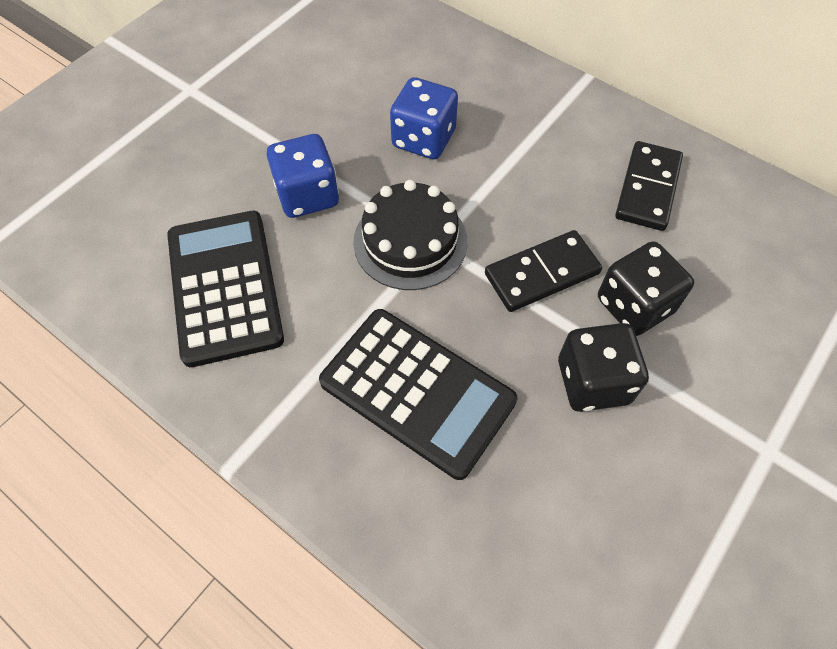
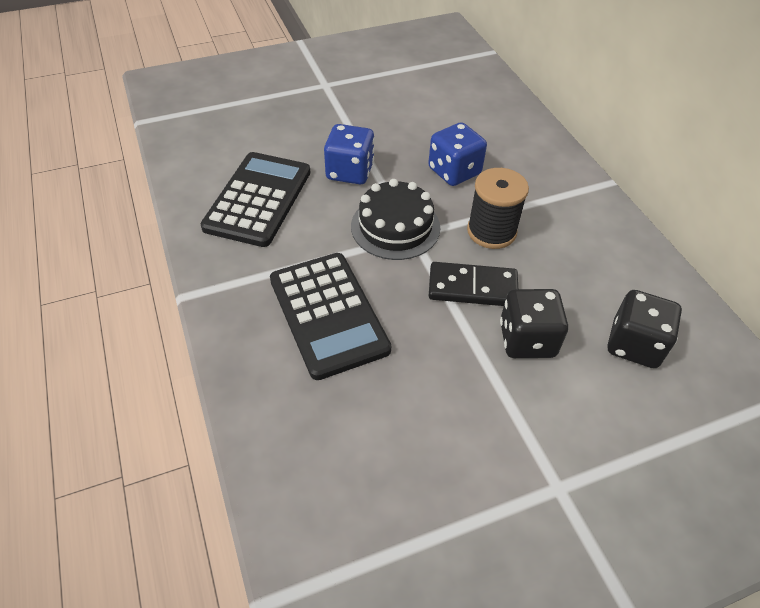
camera: 30 degrees right, 10 degrees down
black dice [558,323,649,412] -> black dice moved to [608,290,682,368]
black domino [615,141,683,231] -> none
none -> black spool [467,168,529,249]

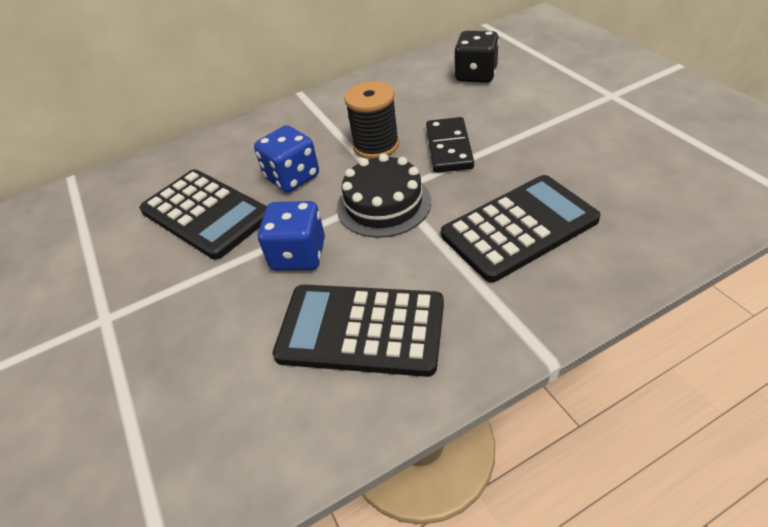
camera: 90 degrees left, 5 degrees down
black dice [500,289,568,358] -> none
none -> black calculator [140,169,267,260]

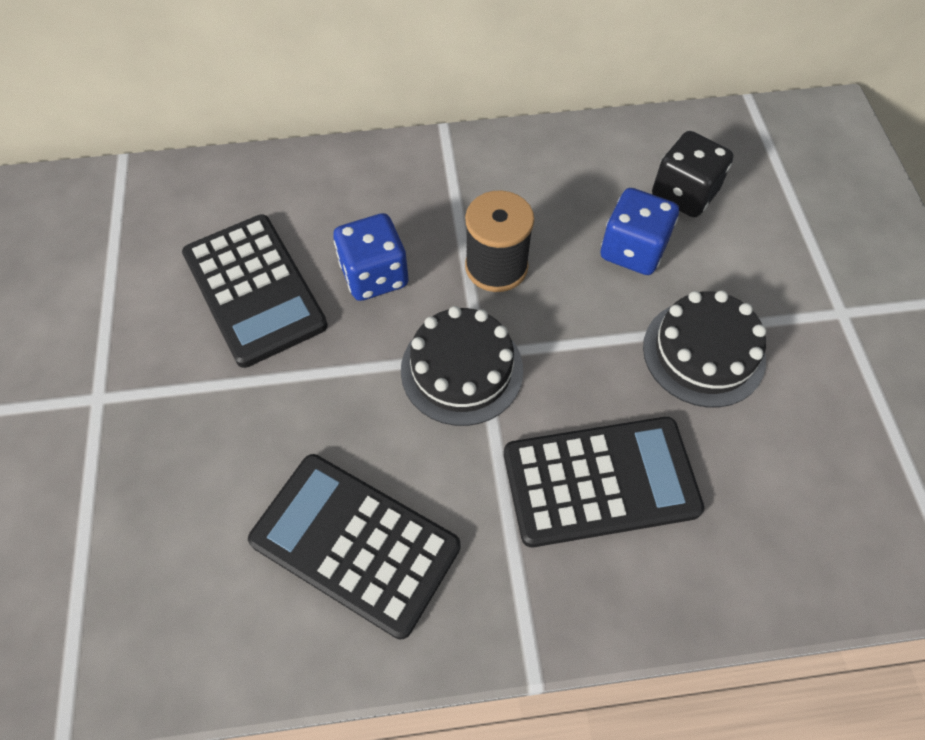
camera: 15 degrees right, 15 degrees up
blue dice [258,201,325,270] -> blue dice moved to [601,188,679,275]
black domino [426,117,474,173] -> none
none -> black cake [643,290,766,407]

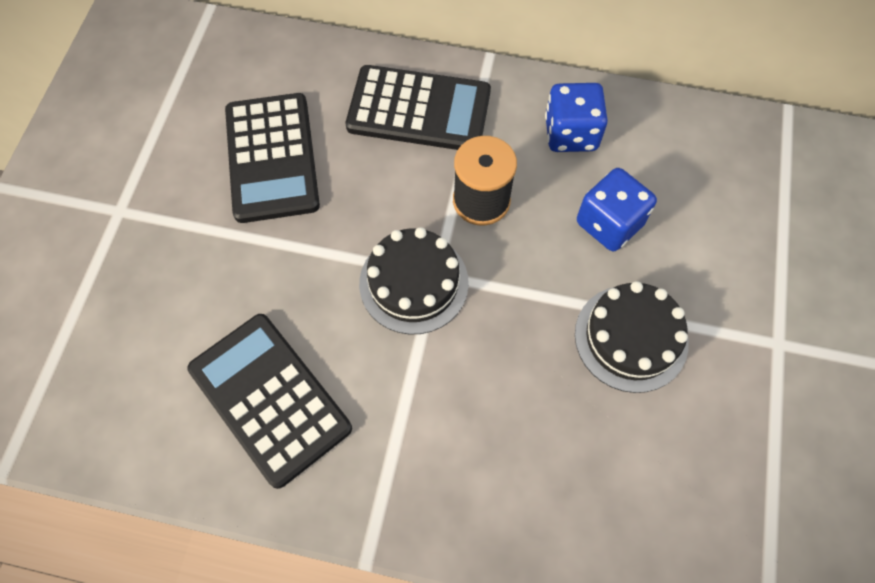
camera: 20 degrees right, 5 degrees up
blue dice [333,213,409,301] -> blue dice moved to [545,83,608,152]
black calculator [504,417,704,547] -> black calculator moved to [346,65,491,150]
black dice [652,131,733,217] -> none

